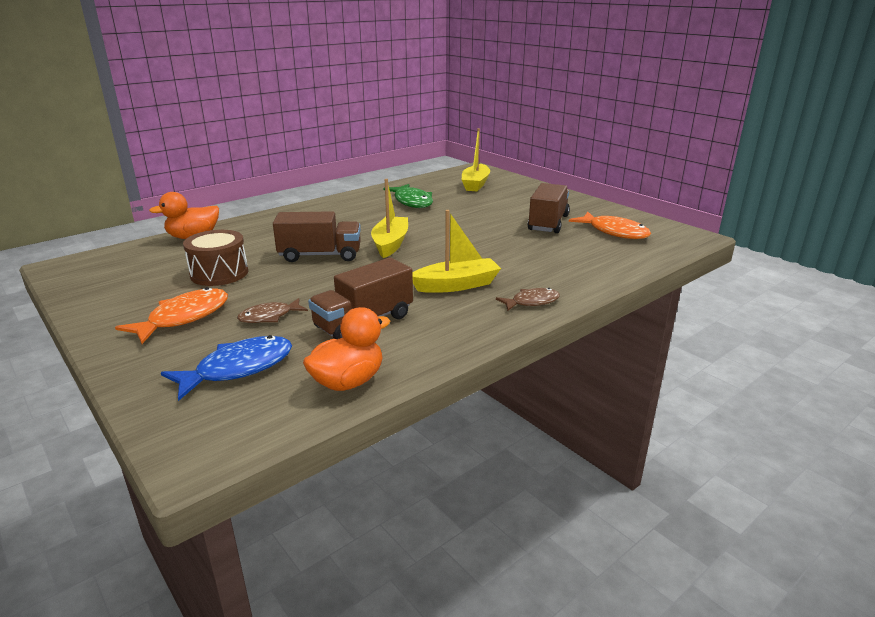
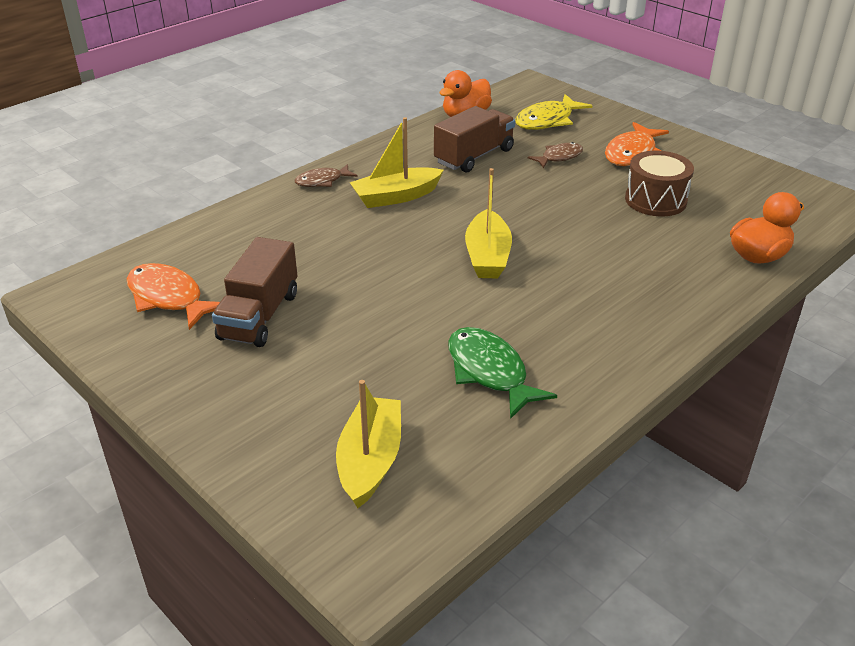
camera: 175 degrees right, 10 degrees up
blue fish [161,335,292,401] -> yellow fish [515,94,592,130]
brown truck [273,211,361,262] -> none

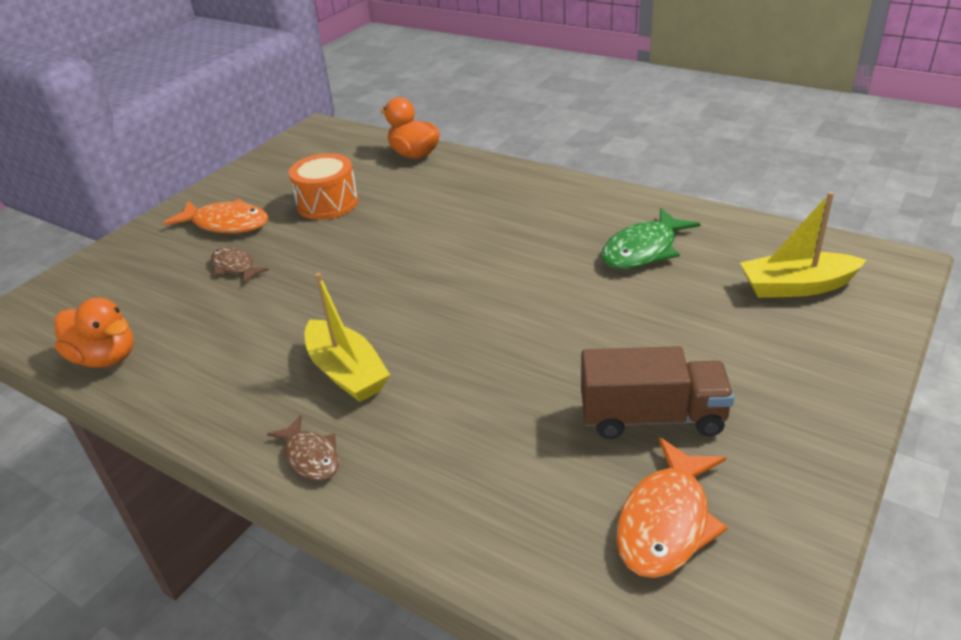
camera: 100 degrees left, 0 degrees up
brown truck [434,106,515,173] -> none
yellow boat [465,168,512,278] -> none
yellow fish [515,94,592,130] -> none
brown drum [625,151,694,216] -> orange drum [289,153,358,220]

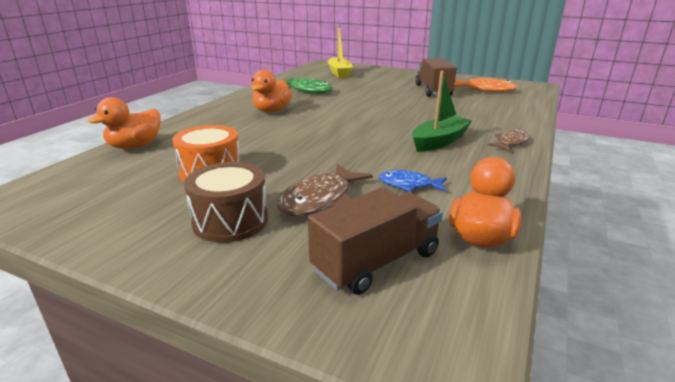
camera: 100 degrees left, 10 degrees down
orange fish [163,199,269,234] -> brown drum [184,162,268,243]
brown fish [211,247,269,284] -> brown fish [277,164,373,216], size x1.61
yellow boat [304,273,390,402] -> green boat [412,71,472,152]
none -> orange duck [251,70,292,112]
none -> brown truck [308,187,443,295]
none -> blue fish [379,170,447,192]

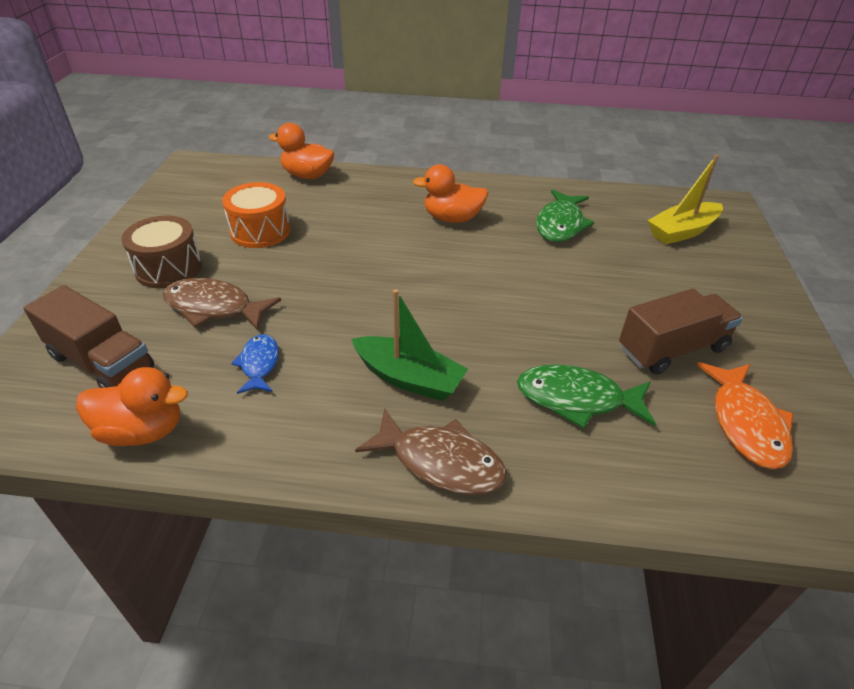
camera: 70 degrees right, 15 degrees up
brown fish [488,129,530,151] -> brown fish [355,408,507,495], size x1.61
none -> green fish [517,364,656,429]

